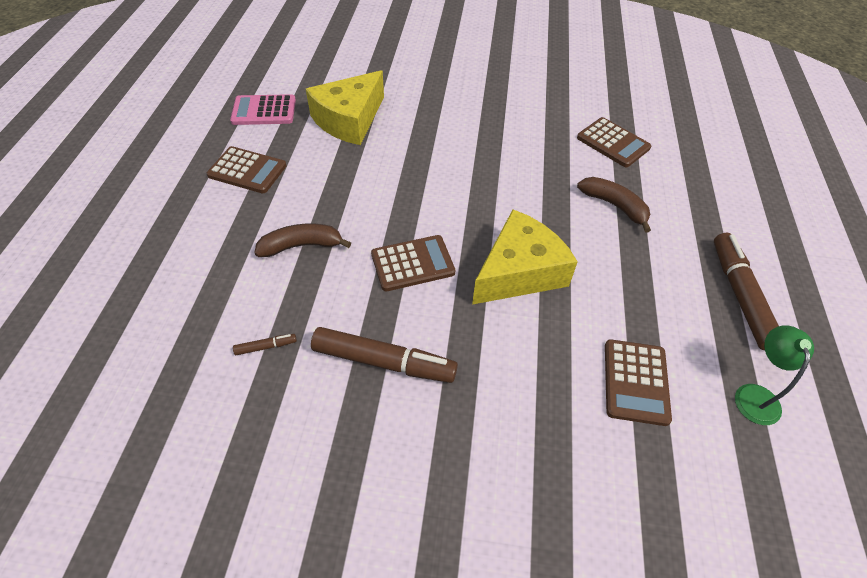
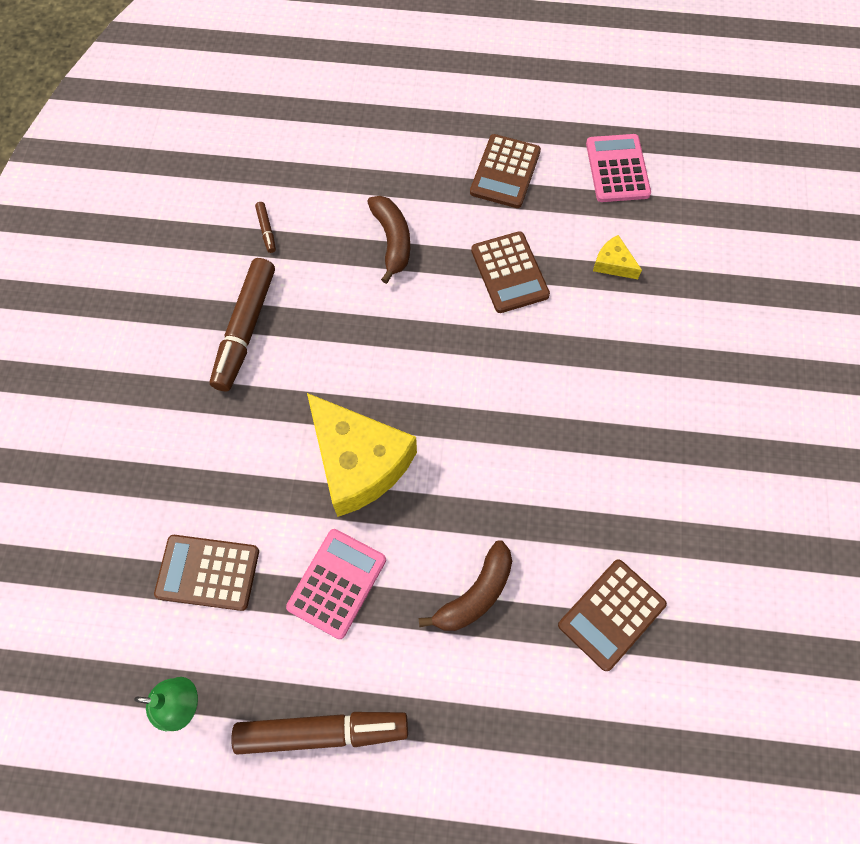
camera: 90 degrees right, 15 degrees up
yellow cheese [306,70,384,145] -> yellow cheese [593,235,642,279], size x0.43
brown calculator [371,235,455,291] -> brown calculator moved to [471,231,550,313]
none -> pink calculator [286,529,386,639]

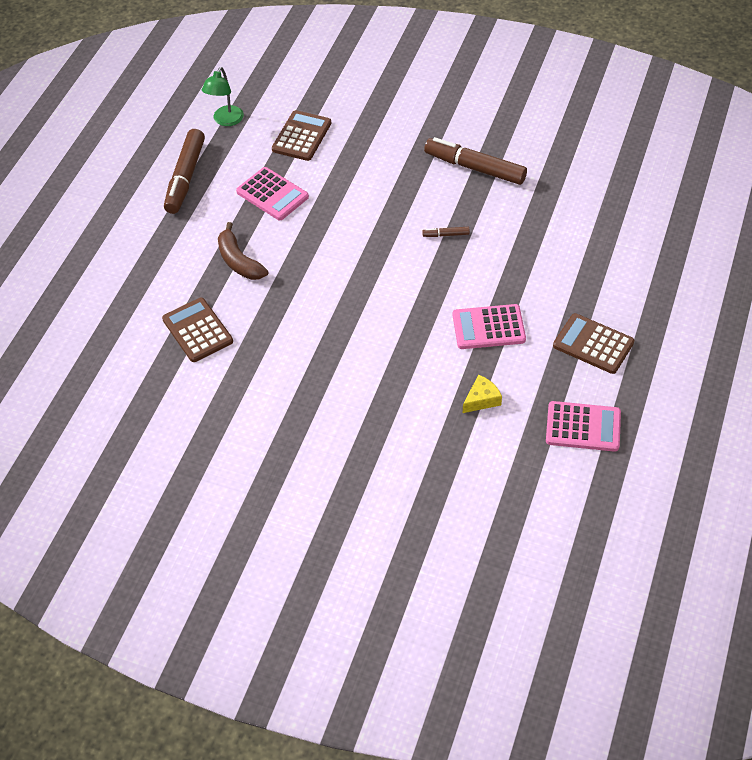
camera: 105 degrees right, 15 degrees down
brown marker [255,202,276,253] -> brown marker moved to [422,227,470,237]
yellow cheese [307,393,417,517] -> none
brown banana [367,196,410,284] -> none
brown calculator [471,231,550,313] -> pink calculator [453,304,526,349]

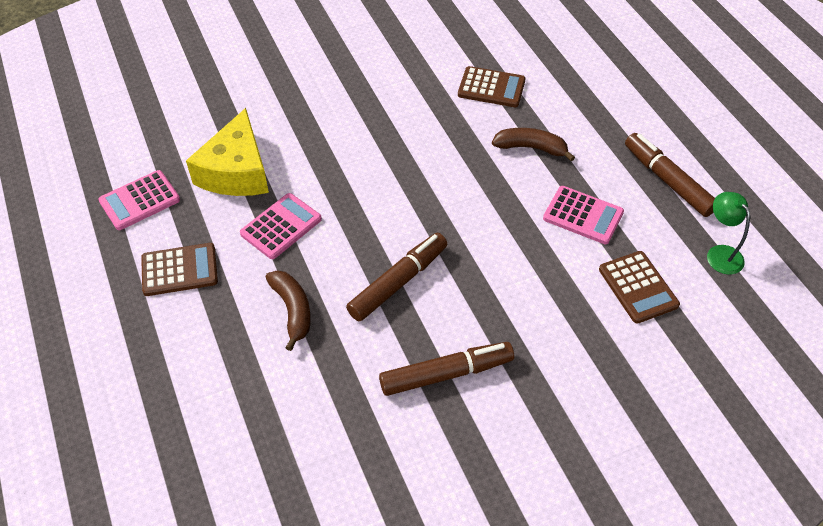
camera: 135 degrees right, 0 degrees up
pink calculator [236,167,309,220] -> pink calculator turned 150 degrees counterclockwise [543,186,624,244]
brown marker [422,227,470,237] -> brown marker [346,233,447,322], size x2.36
yellow cheese [463,375,502,413] -> yellow cheese [186,108,269,196], size x2.34
none -> brown banana [265,270,311,351]

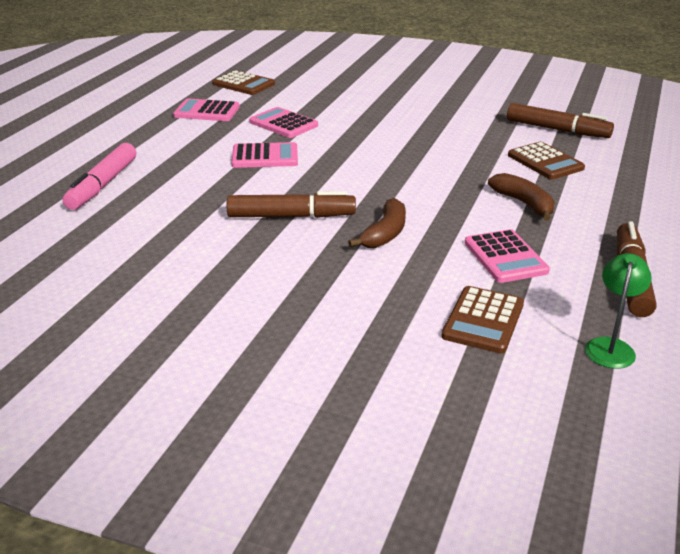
camera: 45 degrees right, 20 degrees down
brown calculator [141,243,218,296] -> brown calculator moved to [212,70,275,95]
yellow cheese [186,108,269,196] -> pink calculator [249,107,318,138]
brown banana [265,270,311,351] -> brown banana moved to [348,198,406,248]
brown marker [379,342,514,396] -> brown marker moved to [507,103,614,138]
none -> pink marker [63,143,136,210]

